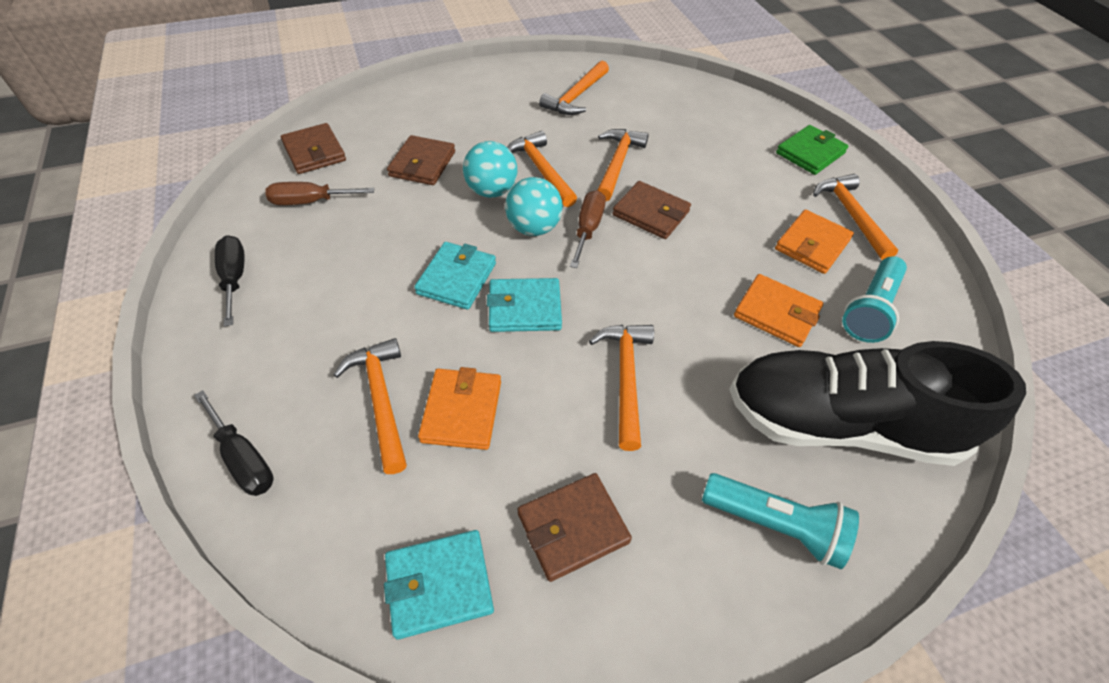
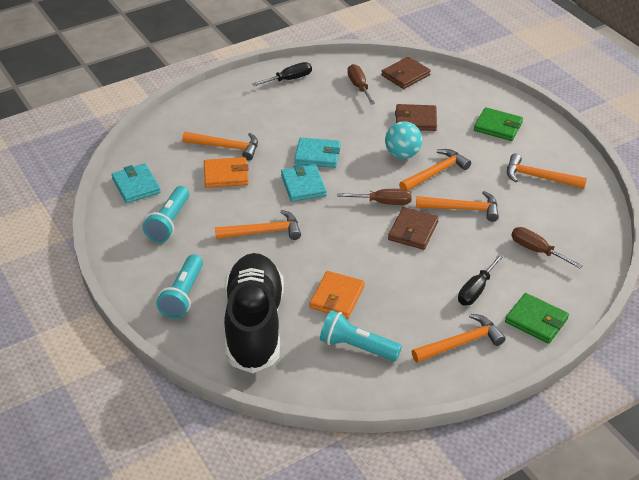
camera: 80 degrees right, 10 degrees down
black screwdriver [194,390,274,496] -> black screwdriver moved to [458,254,504,306]
orange hammer [333,338,407,474] -> orange hammer turned 45 degrees clockwise [182,132,258,161]
turquoise ball [505,177,563,236] -> none
brown wallet [518,473,632,582] -> turquoise flashlight [142,186,190,242]
orange wallet [775,210,854,274] -> none
none -> green wallet [474,107,523,141]
none -> brown screwdriver [511,227,583,269]

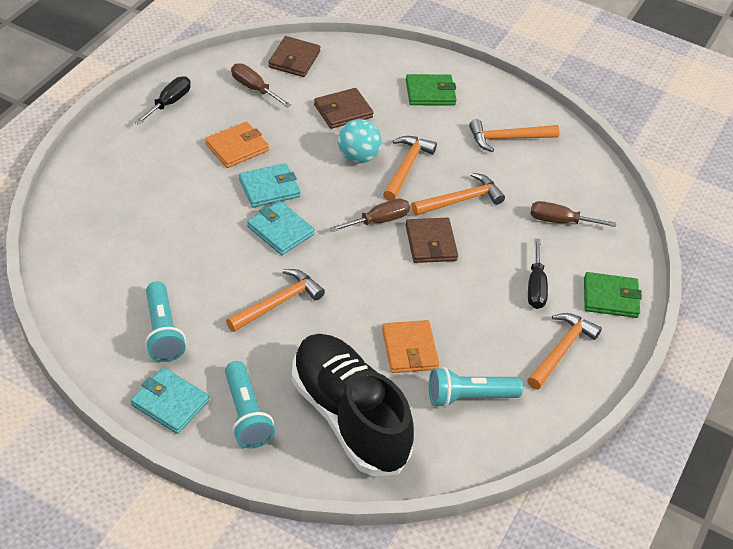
camera: 35 degrees left, 5 degrees up
turquoise wallet [111,163,161,203] -> turquoise wallet moved to [131,367,209,434]
orange hammer [182,132,258,161] -> none
orange wallet [204,157,249,188] -> orange wallet moved to [205,122,269,168]

